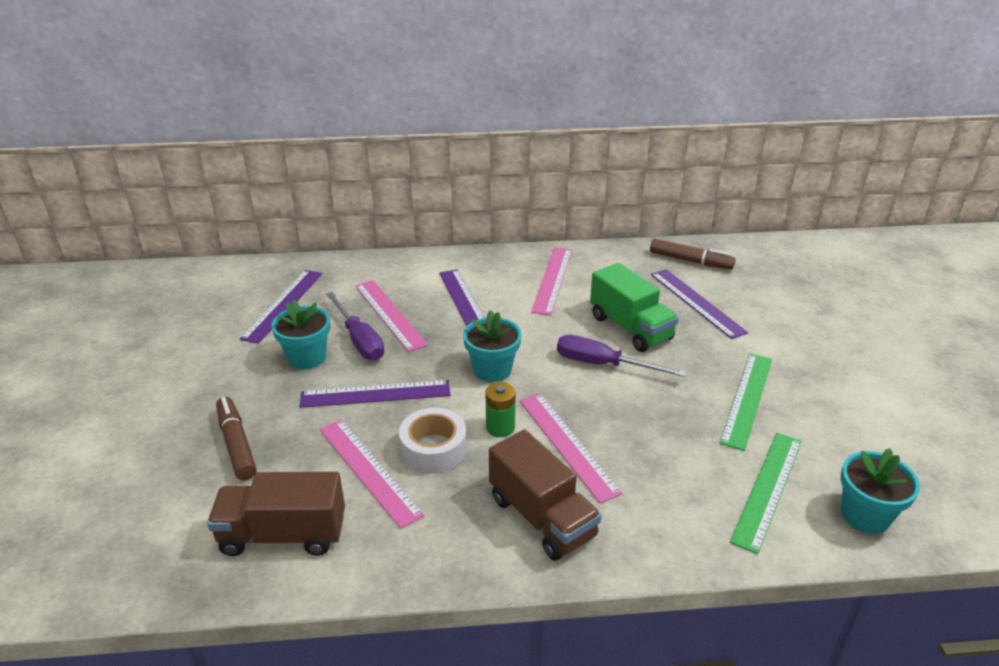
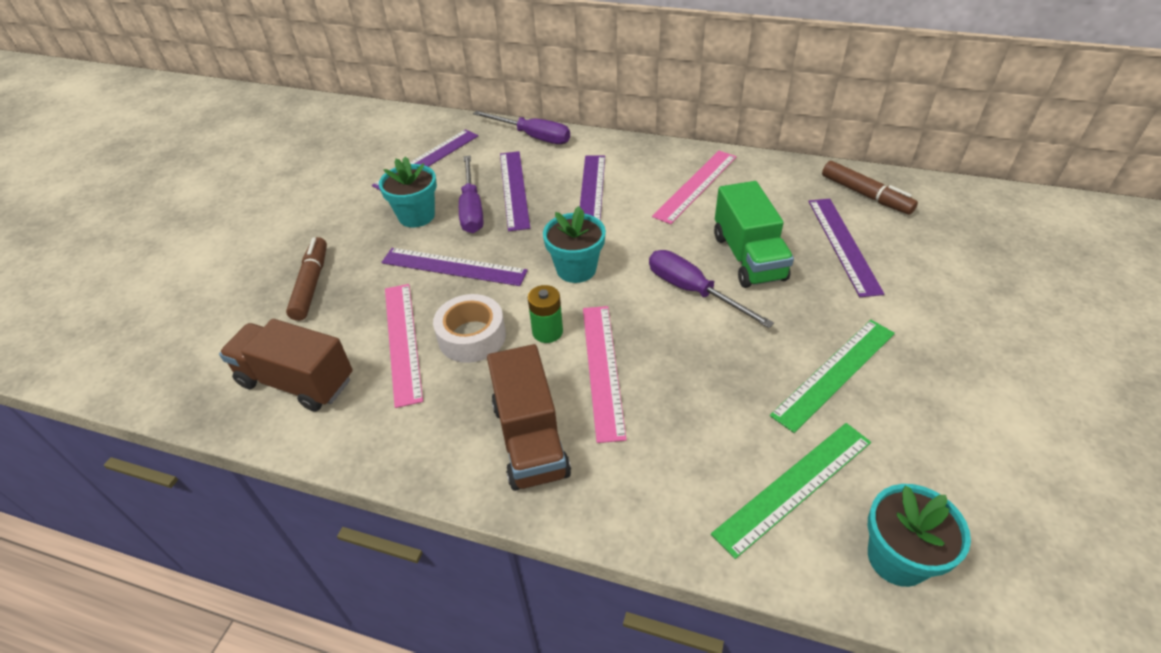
camera: 25 degrees right, 10 degrees up
pink ruler [355,280,428,352] -> purple ruler [500,151,530,231]
none -> purple screwdriver [473,111,570,144]

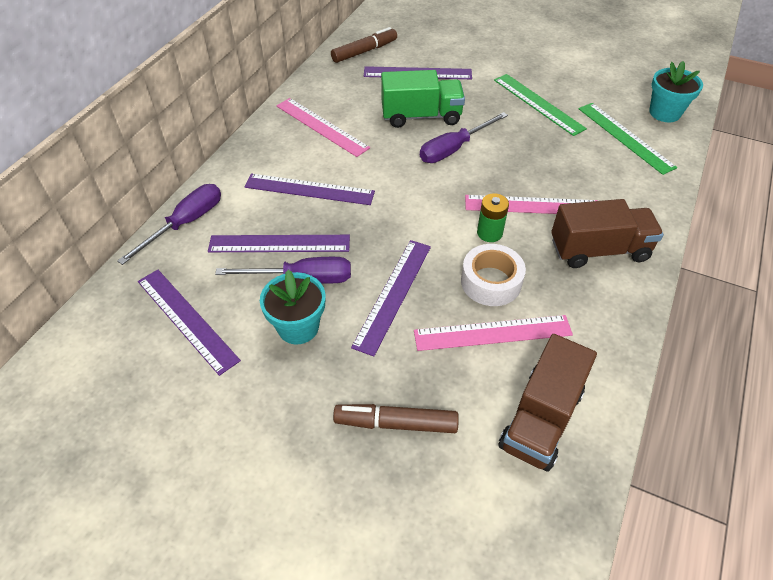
camera: 85 degrees left, 5 degrees up
turquoise flower pot [543,206,606,283] -> none

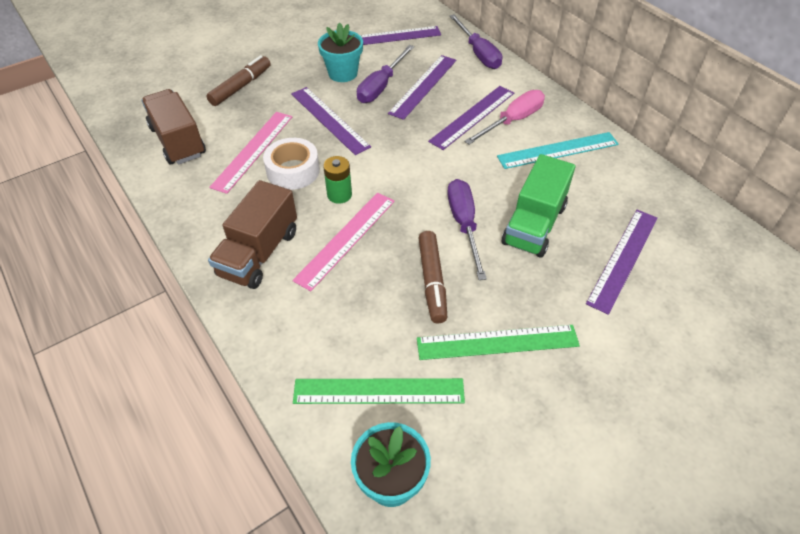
camera: 120 degrees right, 0 degrees up
pink ruler [276,98,370,157] -> turquoise ruler [497,132,619,169]
brown marker [331,27,397,63] -> brown marker moved to [418,231,447,323]
none -> pink screwdriver [464,90,545,145]

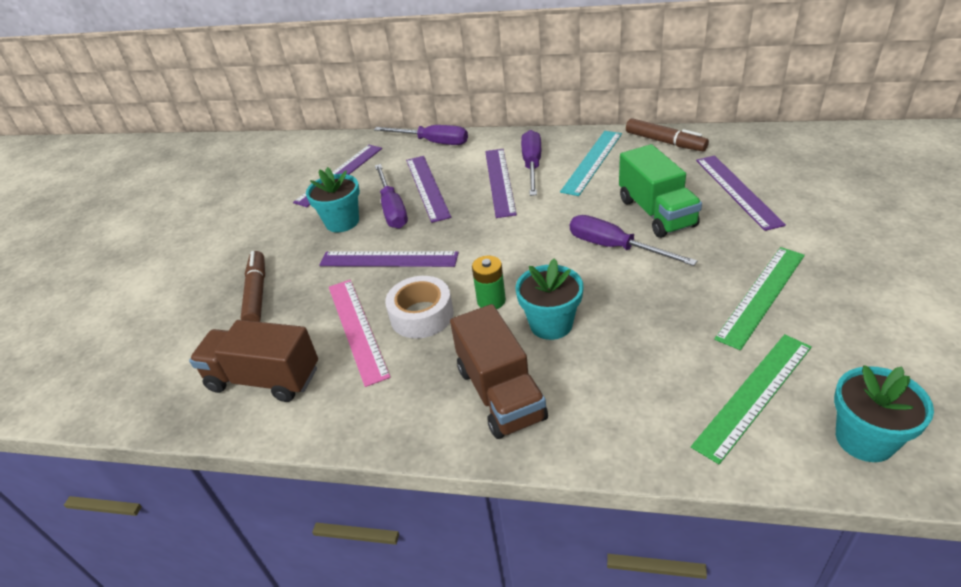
camera: 40 degrees left, 10 degrees down
pink ruler [292,193,395,291] -> turquoise flower pot [516,258,583,340]
brown marker [418,231,447,323] -> brown marker moved to [626,118,709,151]
pink screwdriver [464,90,545,145] -> purple screwdriver [521,130,541,196]

